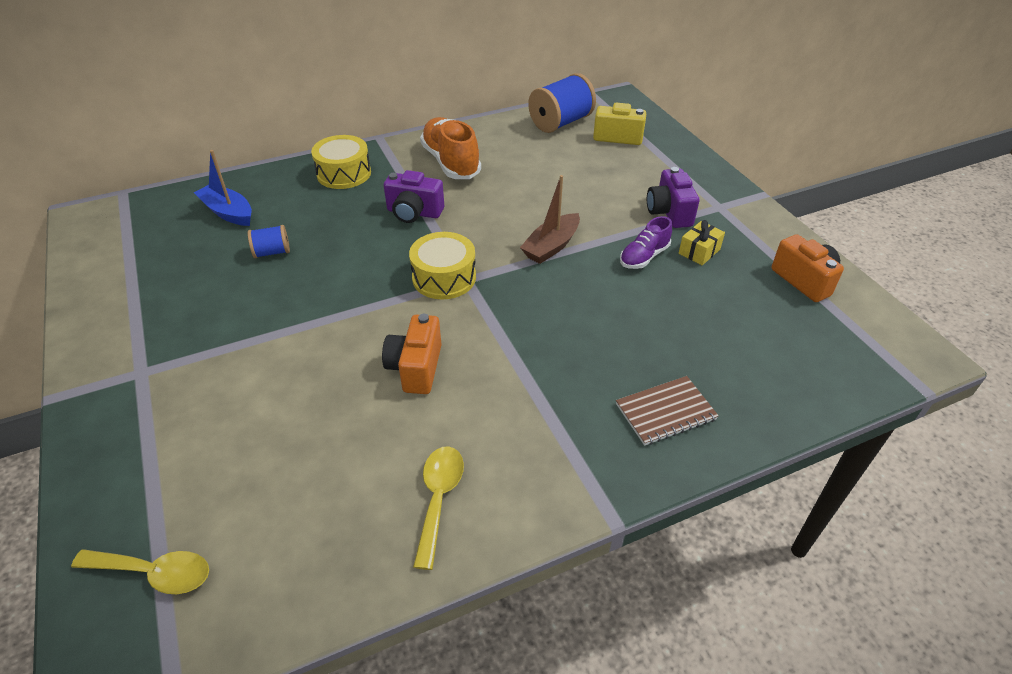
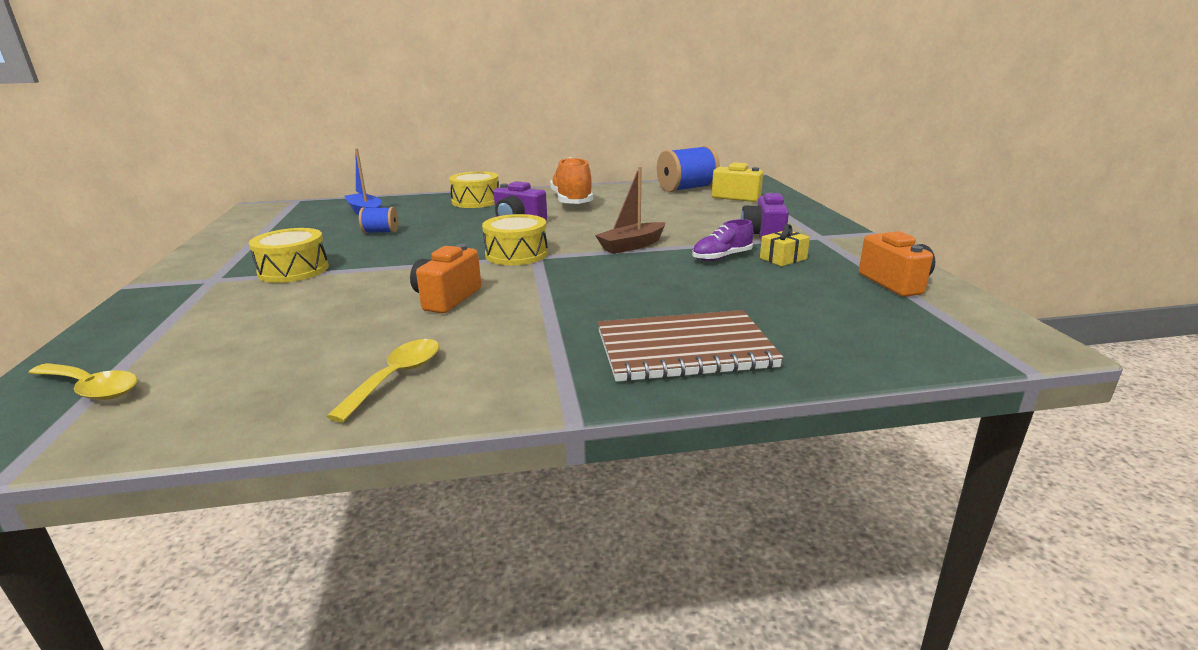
camera: 15 degrees right, 20 degrees down
brown notebook [616,376,719,446] -> brown notebook [598,310,783,382], size x1.65
none -> yellow drum [249,228,329,283]

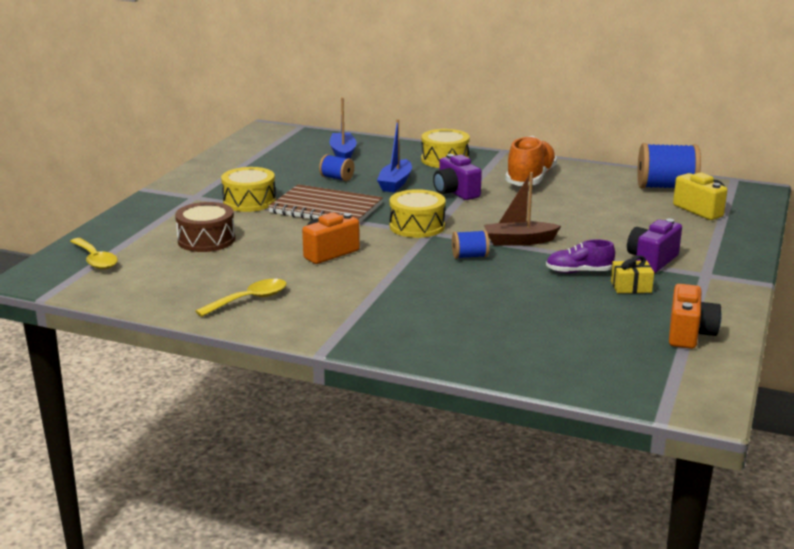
camera: 30 degrees right, 0 degrees up
brown notebook [598,310,783,382] -> brown notebook moved to [268,184,383,224]
none -> brown drum [175,202,235,252]
none -> blue boat [377,119,412,192]
none -> blue spool [452,230,489,259]

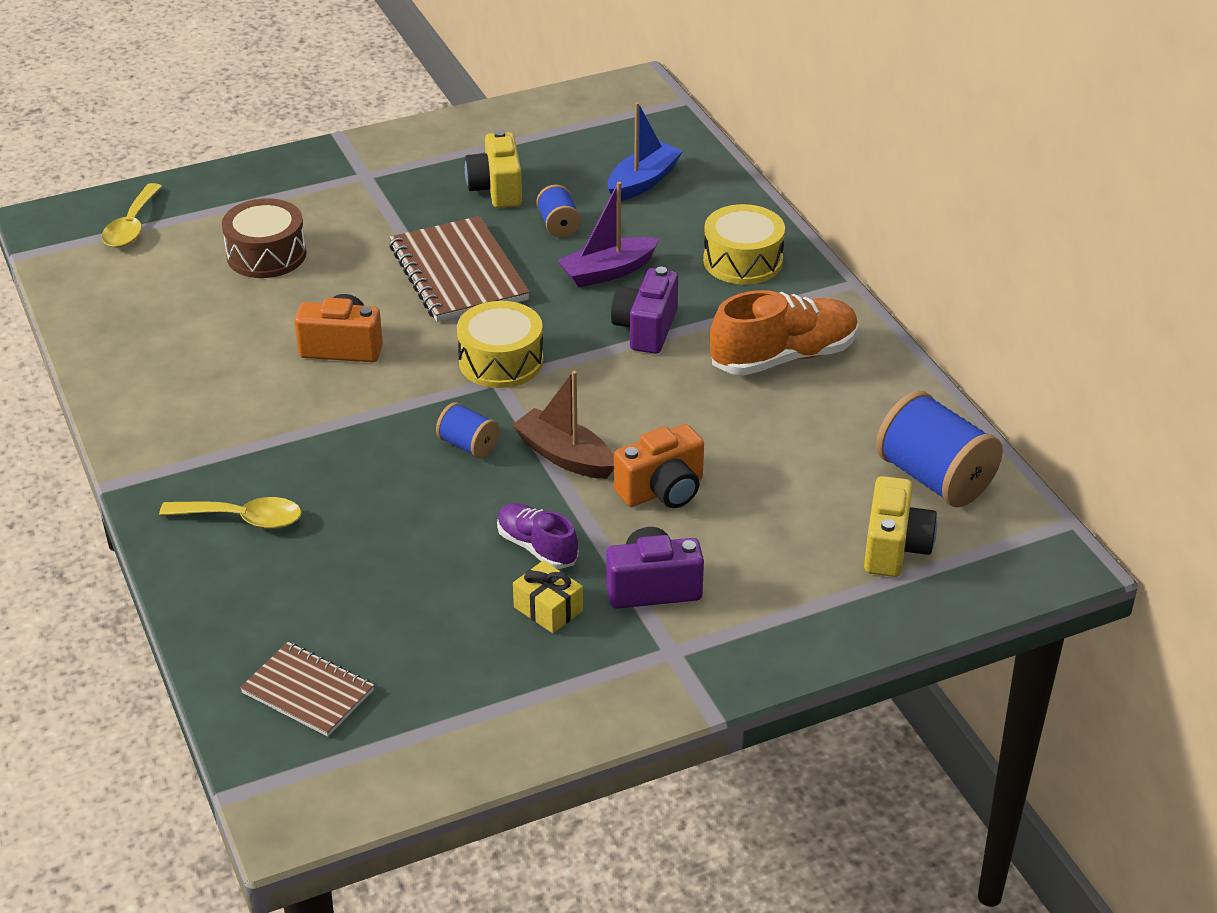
camera: 45 degrees right, 15 degrees up
yellow spoon [196,279,286,317] -> yellow spoon moved to [159,497,301,529]
yellow drum [221,167,276,212] -> none
blue boat [377,119,412,192] -> purple boat [557,182,659,288]
orange camera [669,284,722,349] -> orange camera moved to [614,424,704,508]
none -> brown notebook [240,642,374,737]
none -> yellow camera [465,130,522,208]

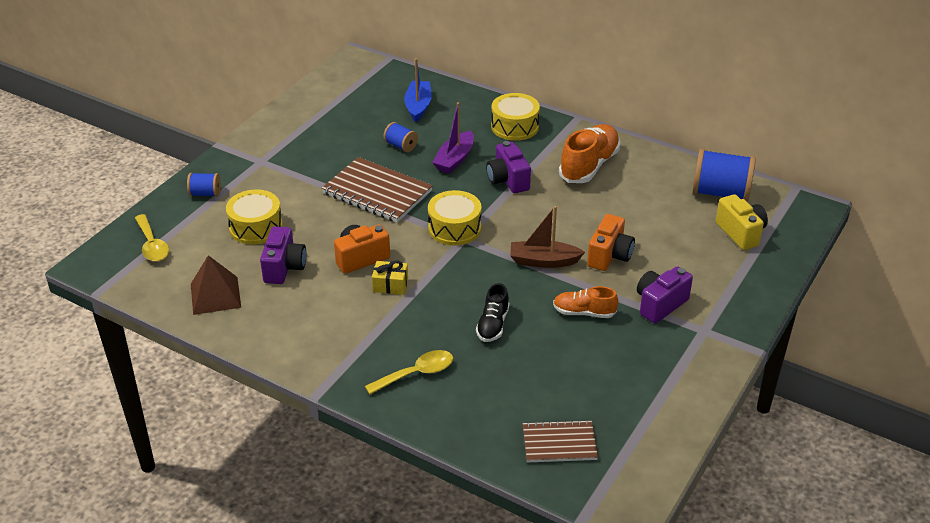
camera: 35 degrees left, 0 degrees up
brown drum [222,198,307,278] -> yellow drum [226,190,283,245]
blue spool [436,402,500,458] -> blue spool moved to [187,173,221,197]
yellow camera [465,130,522,208] -> none
purple shoe [497,503,579,569] -> orange shoe [553,286,618,318]
yellow gift [513,561,583,633] -> yellow gift moved to [372,260,408,295]
none -> brown pyramid [191,255,241,315]
none -> purple camera [260,226,306,284]
none -> black shoe [476,283,509,342]

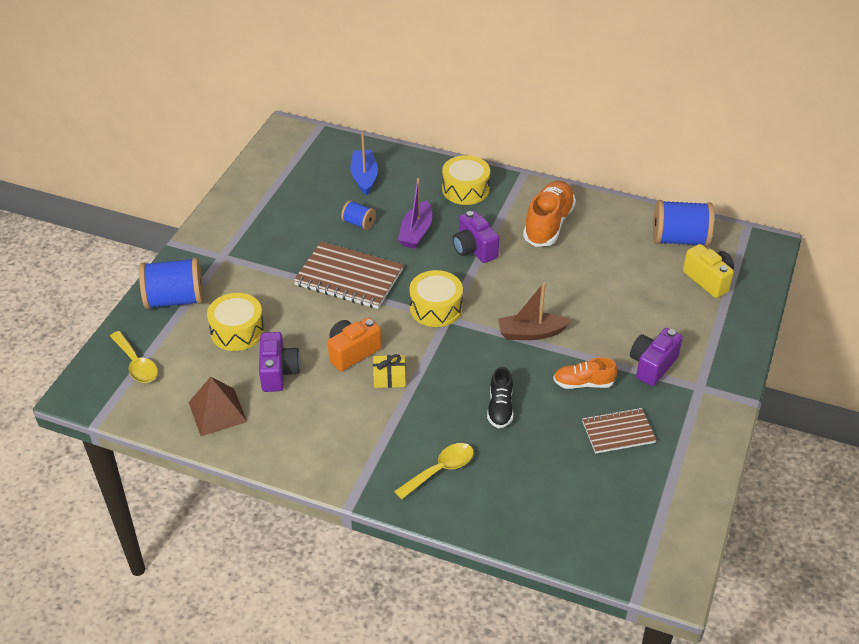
camera: 10 degrees left, 5 degrees up
blue spool [187,173,221,197] -> blue spool [139,258,204,309], size x1.92
brown notebook [523,420,598,462] -> brown notebook moved to [582,408,657,454]
orange camera [587,214,635,271] -> none

